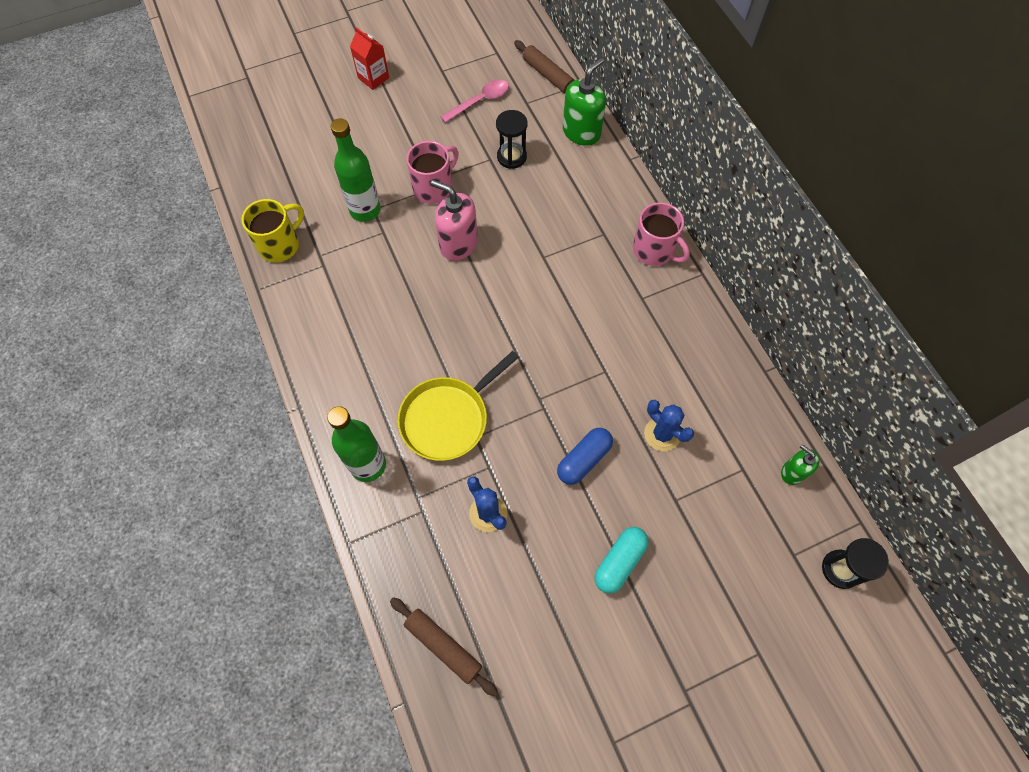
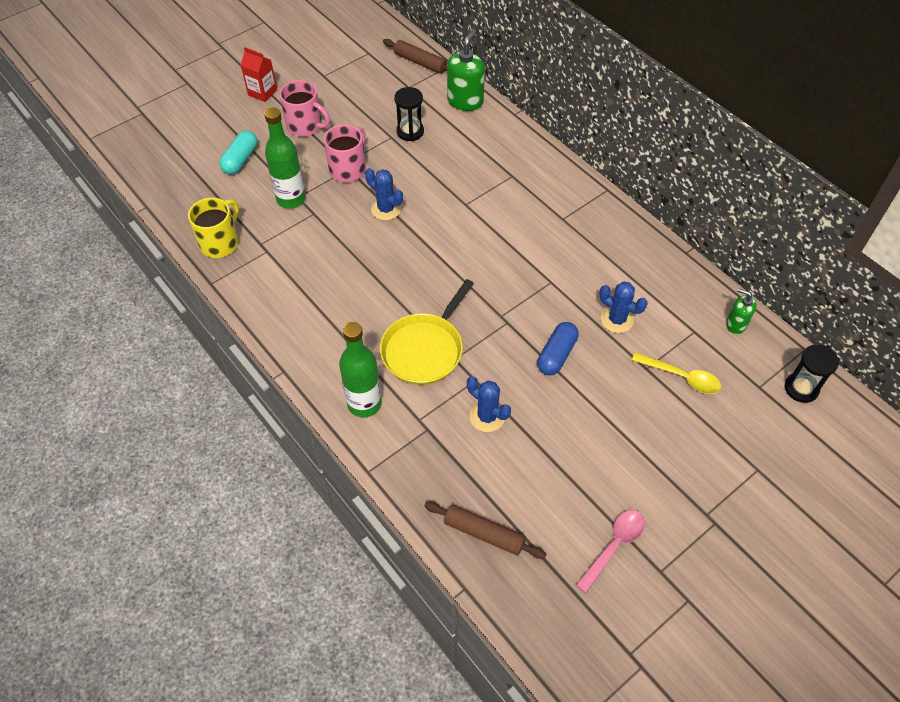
camera: 15 degrees left, 10 degrees down
pink soap dispenser [431,180,478,261] -> blue cactus [365,168,403,220]
pink spoon [440,80,509,123] -> pink spoon moved to [576,510,645,593]
turquoise capsule [595,527,649,594] -> turquoise capsule moved to [219,130,257,174]
pink mug [633,202,690,266] -> pink mug moved to [279,80,330,137]
none -> yellow spoon [632,352,721,394]

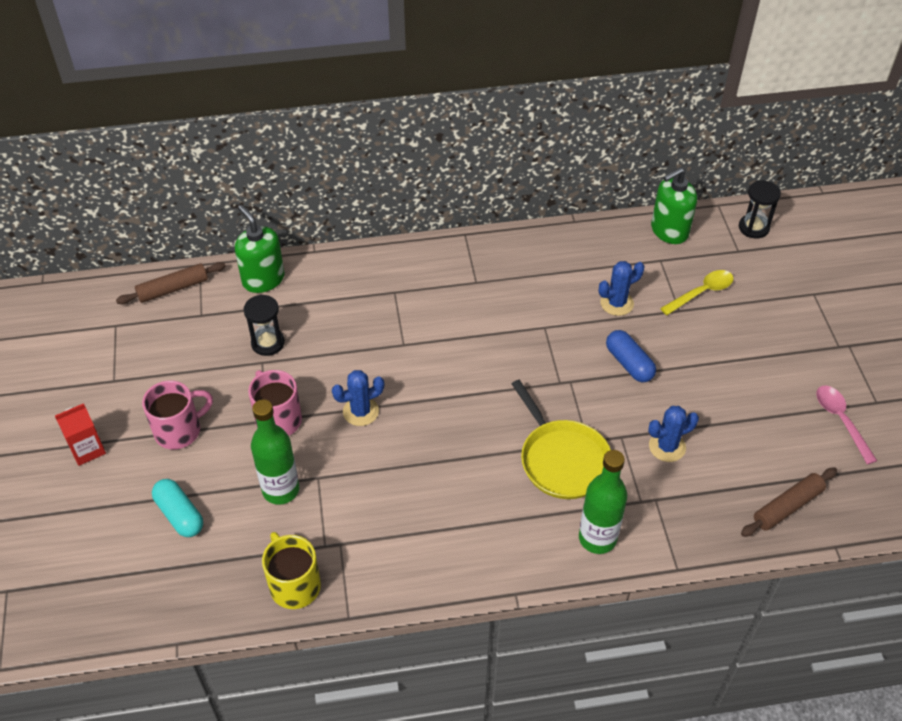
camera: 60 degrees left, 5 degrees down
green soap dispenser [726,288,757,334] -> green soap dispenser [651,167,697,244], size x1.71

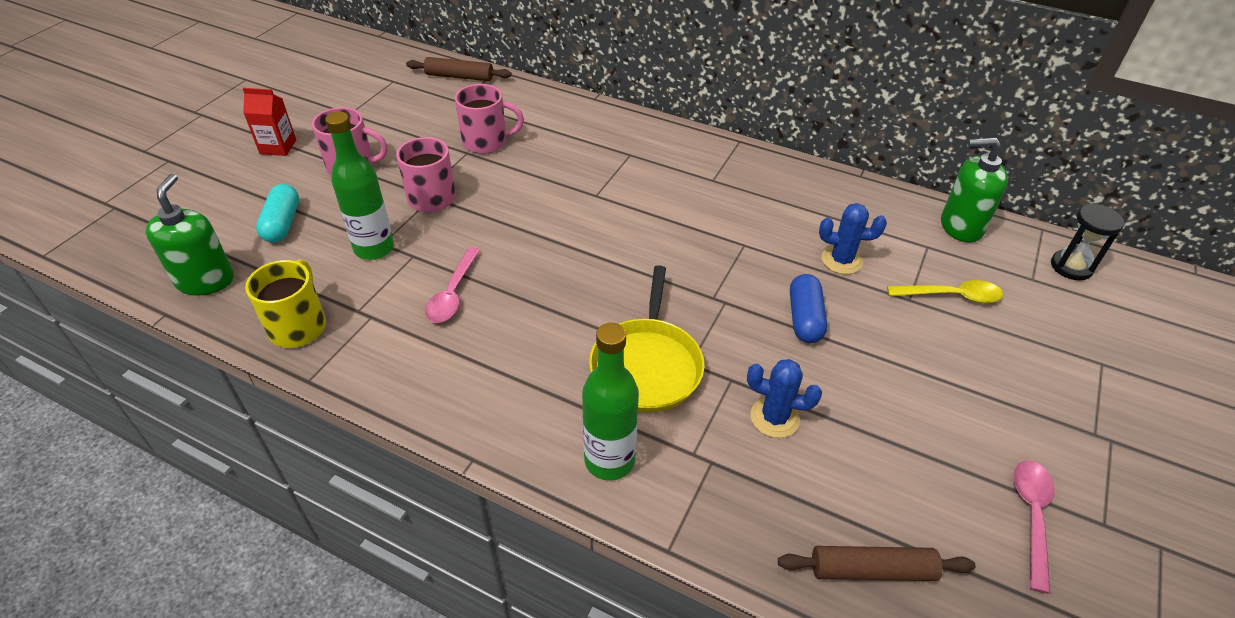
camera: 35 degrees right, 5 degrees down
green soap dispenser [235,205,285,293] -> green soap dispenser moved to [146,174,234,296]
black hourglass [243,295,285,356] -> pink mug [455,84,524,154]
blue cactus [332,370,384,426] -> none
none -> pink spoon [425,247,480,323]

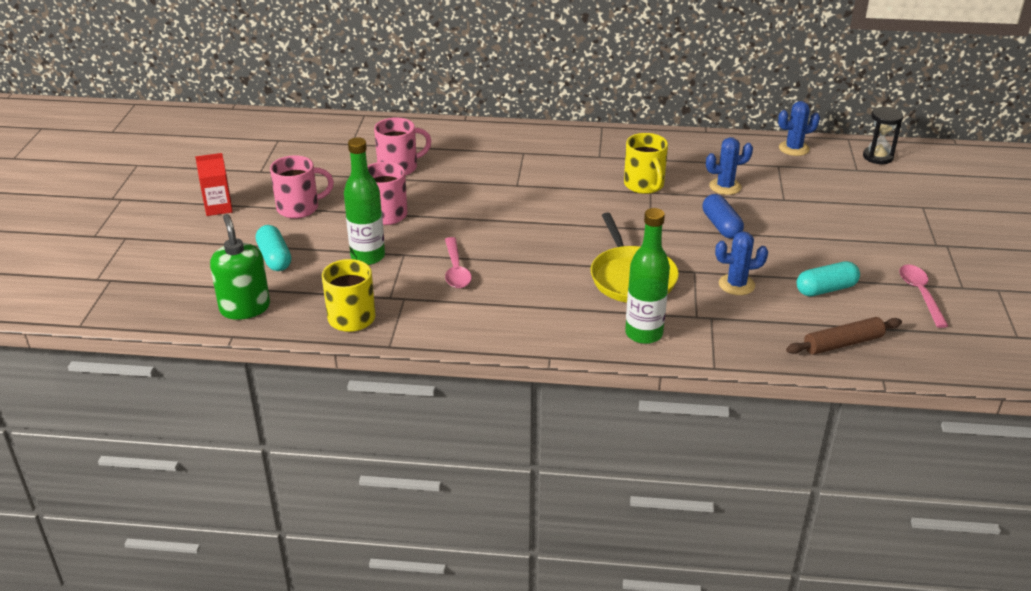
camera: 20 degrees left, 10 degrees down
brown rolling pin [406,57,511,81] -> none
yellow spoon [887,280,1003,303] -> none
green soap dispenser [941,137,1008,242] -> blue cactus [778,101,820,156]
none -> yellow mug [624,133,668,194]
none -> turquoise capsule [797,261,860,296]

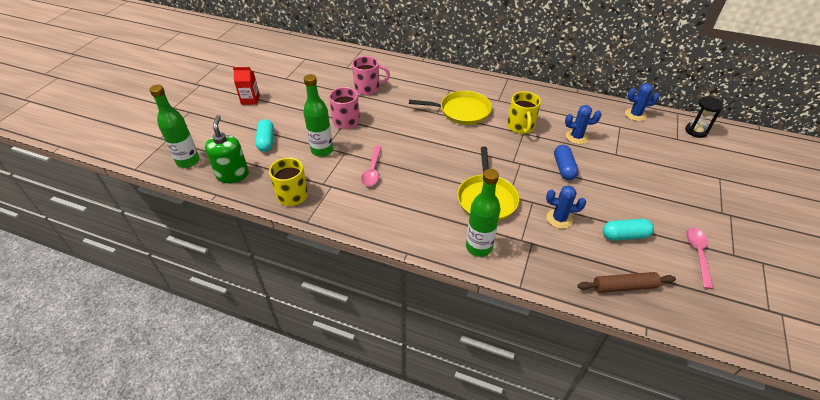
camera: 15 degrees right, 10 degrees up
pink mug [270,155,334,219] -> none
none -> green bottle [149,84,200,168]
none -> yellow pan [409,91,492,125]

